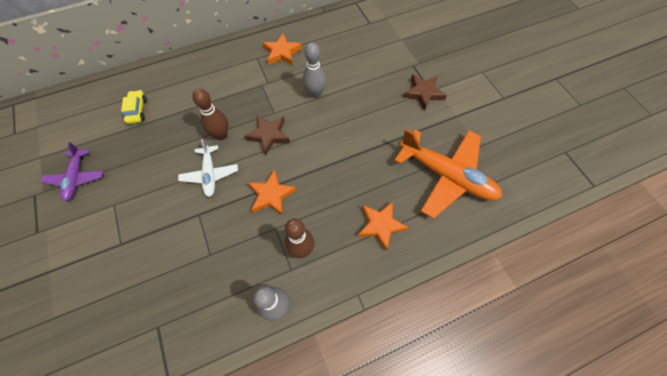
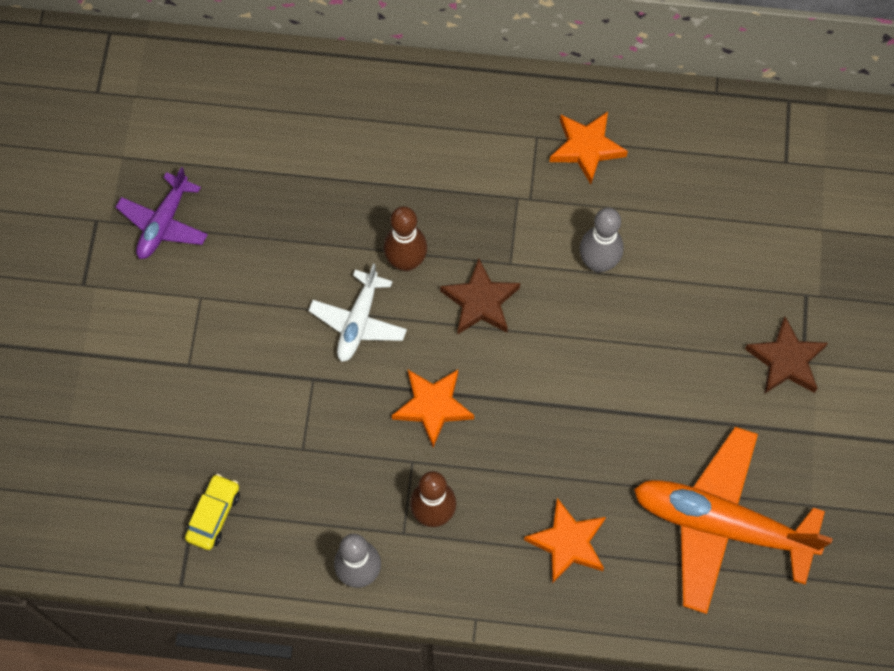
camera: 30 degrees right, 5 degrees up
yellow car [121,90,147,124] -> yellow car moved to [185,474,240,550]
orange plane [394,129,502,219] -> orange plane turned 135 degrees clockwise [634,427,833,614]

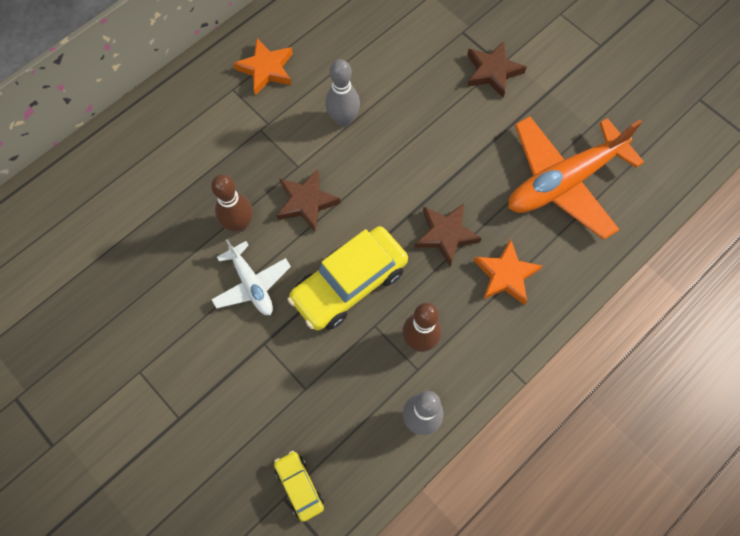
camera: 50 degrees left, 0 degrees up
purple plane [116,167,208,259] -> none
orange star [392,370,474,447] -> yellow car [287,226,408,330]
none -> brown star [415,204,482,267]

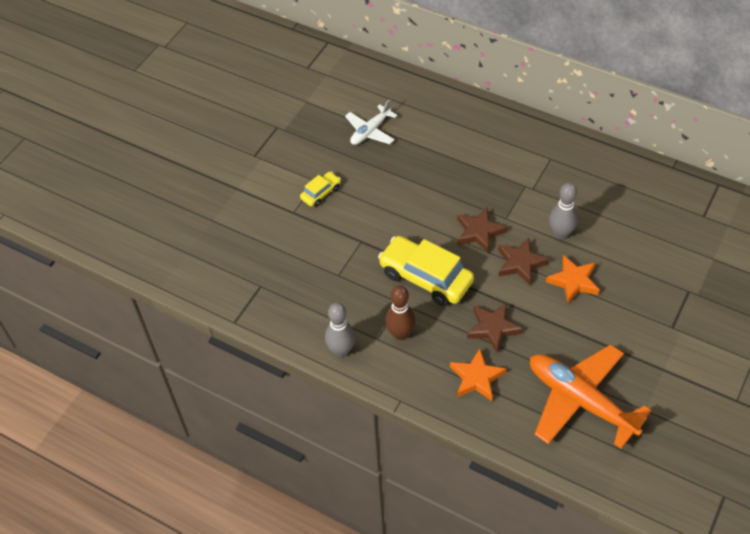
camera: 75 degrees right, 15 degrees down
brown bowling pin [211,174,253,232] -> none
white plane [211,239,291,315] -> white plane moved to [345,100,398,145]
orange star [233,39,293,95] -> orange star moved to [546,255,600,303]
yellow car [274,451,324,522] -> yellow car moved to [300,171,341,207]
brown star [467,41,527,98] -> brown star moved to [498,238,549,285]

